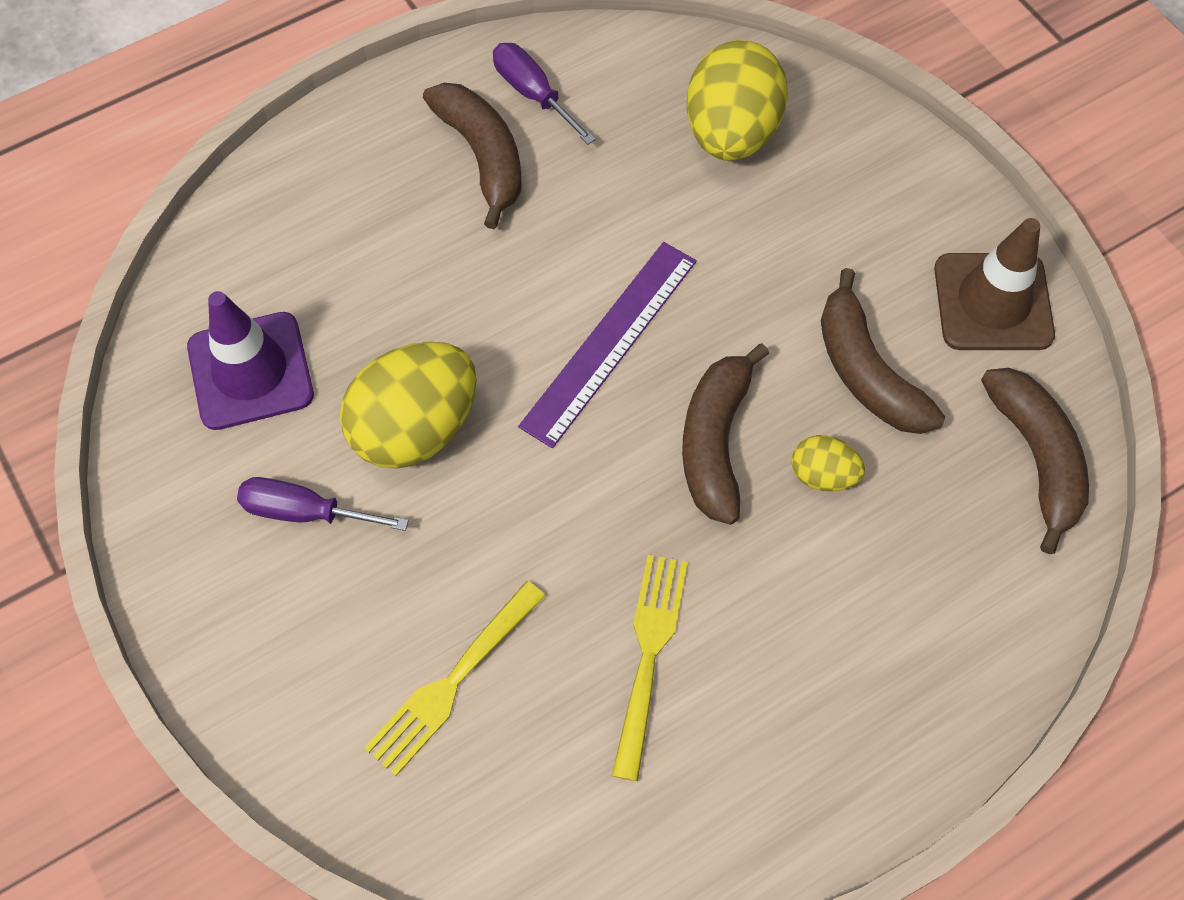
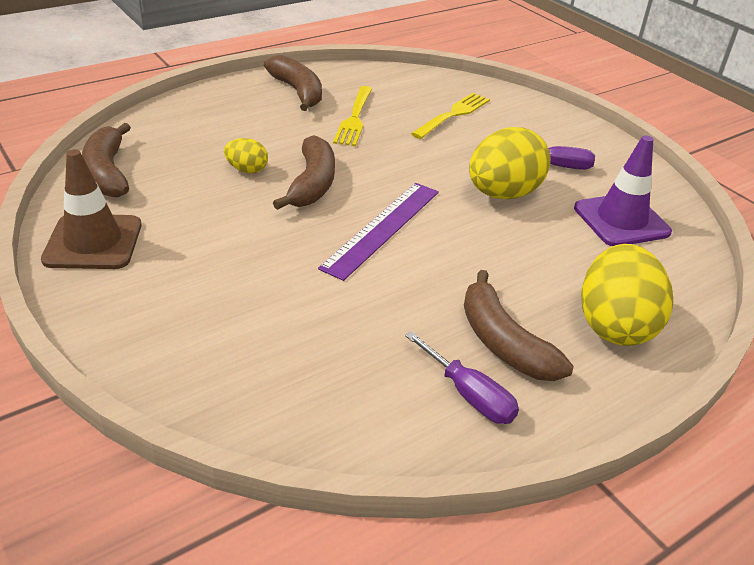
camera: 175 degrees right, 25 degrees down
yellow egg [687,40,788,161] -> yellow egg moved to [581,244,673,346]
brown banana [821,268,945,434] -> brown banana moved to [264,55,322,111]

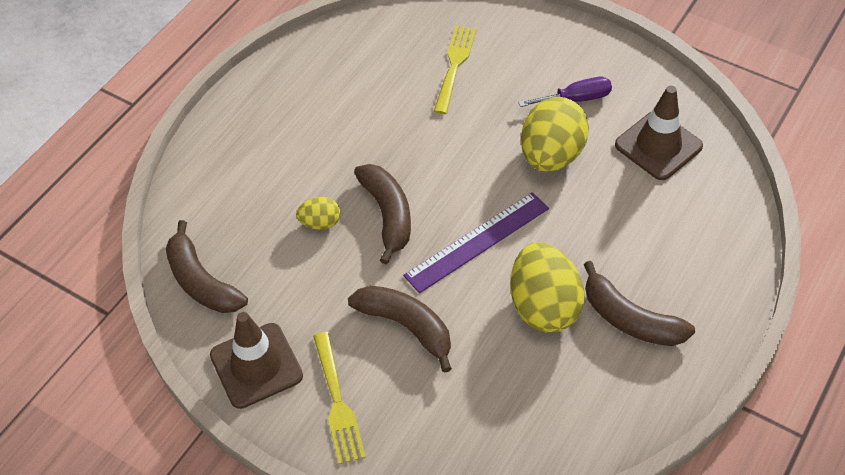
camera: 20 degrees left, 15 degrees up
brown banana [264,55,322,111] -> brown banana moved to [348,286,452,373]
purple ruler [318,183,439,281] -> purple ruler turned 45 degrees clockwise [403,192,549,293]
yellow fork [333,86,372,146] -> yellow fork moved to [313,332,366,464]
purple screwdriver [405,331,519,424] -> none
purple traffic cone [574,135,672,246] -> brown traffic cone [615,86,703,180]
yellow egg [581,244,673,346] -> yellow egg moved to [510,243,585,332]

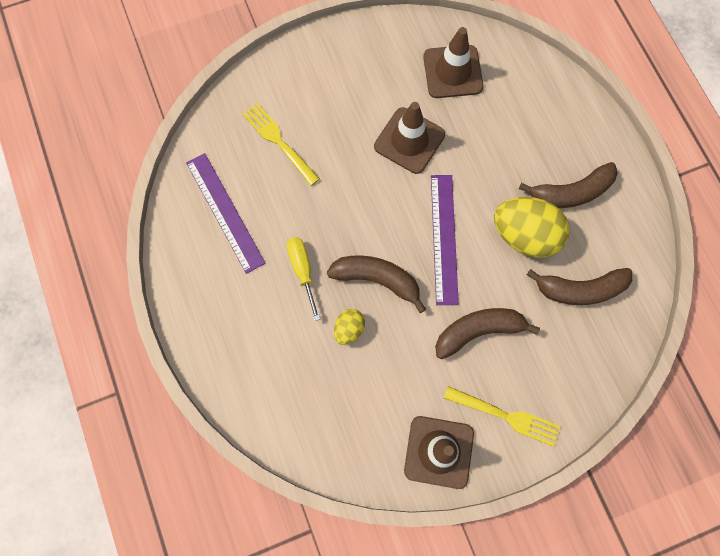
camera: 55 degrees left, 20 degrees up
brown banana [166,220,248,313] -> brown banana moved to [527,268,632,305]
purple screwdriver [518,77,612,107] -> none
yellow egg [521,97,589,172] -> brown traffic cone [374,102,445,174]
none -> purple ruler [186,153,266,274]
none -> yellow screwdriver [287,237,320,321]

